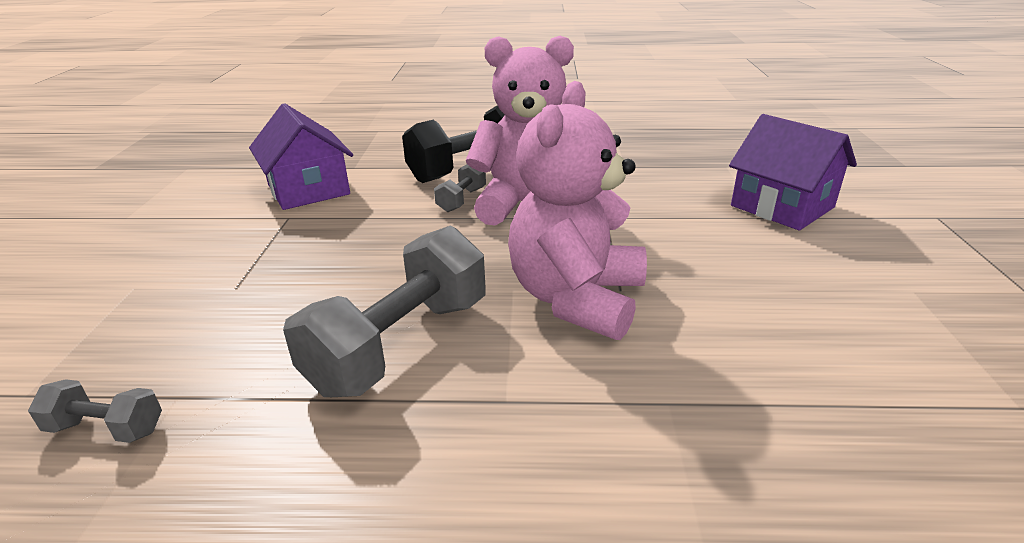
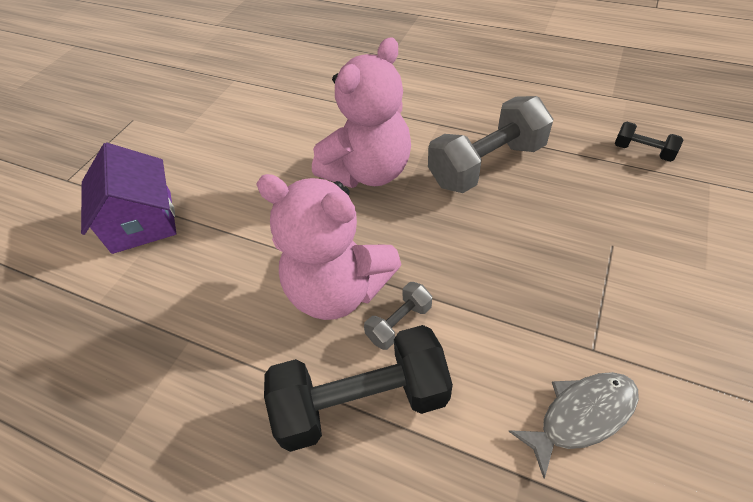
camera: 155 degrees left, 20 degrees up
grey dumbbell [28,379,162,443] -> black dumbbell [615,122,683,162]
purple house [249,103,353,210] -> grey fish [508,372,639,479]

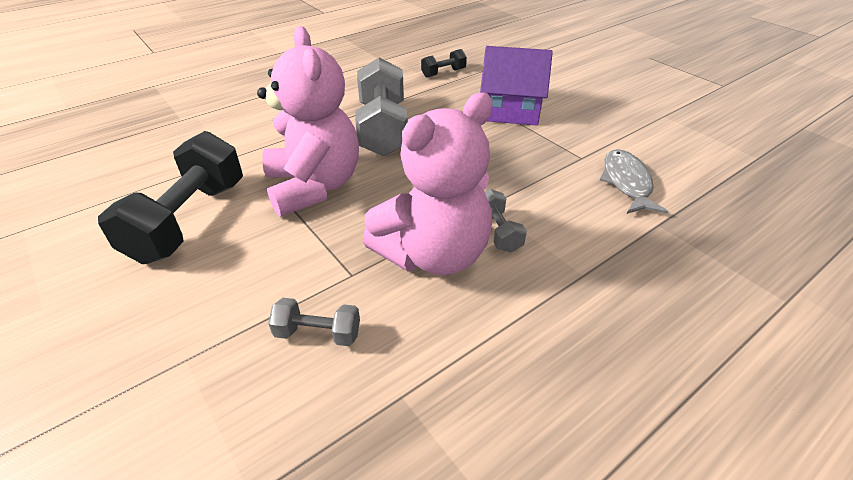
camera: 65 degrees left, 10 degrees down
purple house [81,143,176,254] -> purple house moved to [480,46,553,125]
black dumbbell [264,325,453,452] -> black dumbbell moved to [98,131,243,264]
none -> grey dumbbell [268,298,360,346]

